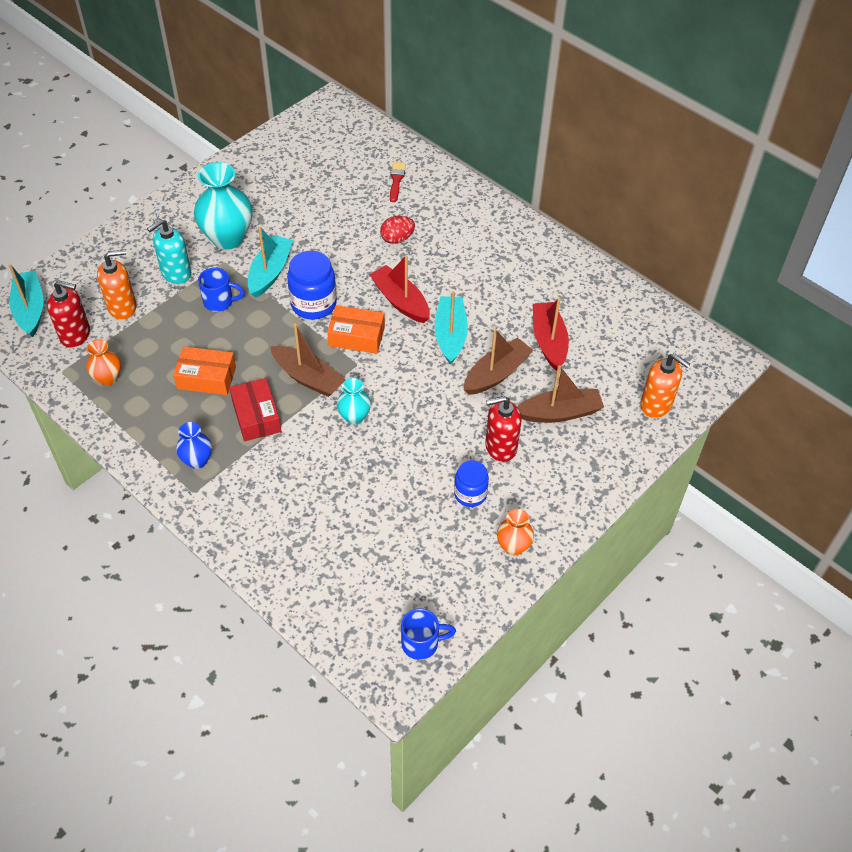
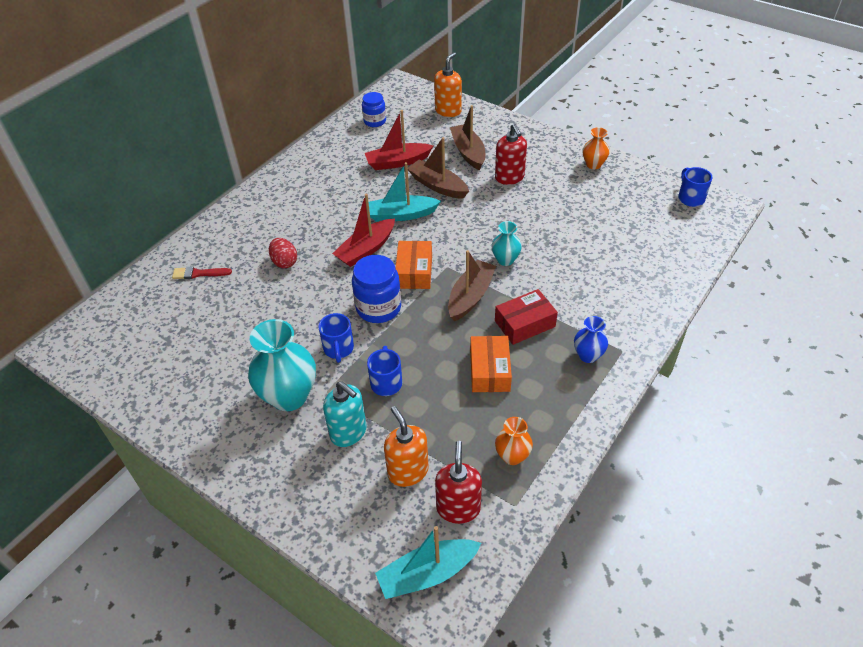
camera: 95 degrees left, 5 degrees down
turquoise boat [248,226,293,298] -> blue mug [318,313,354,363]
blue jar [454,460,489,507] -> blue jar moved to [362,92,386,127]

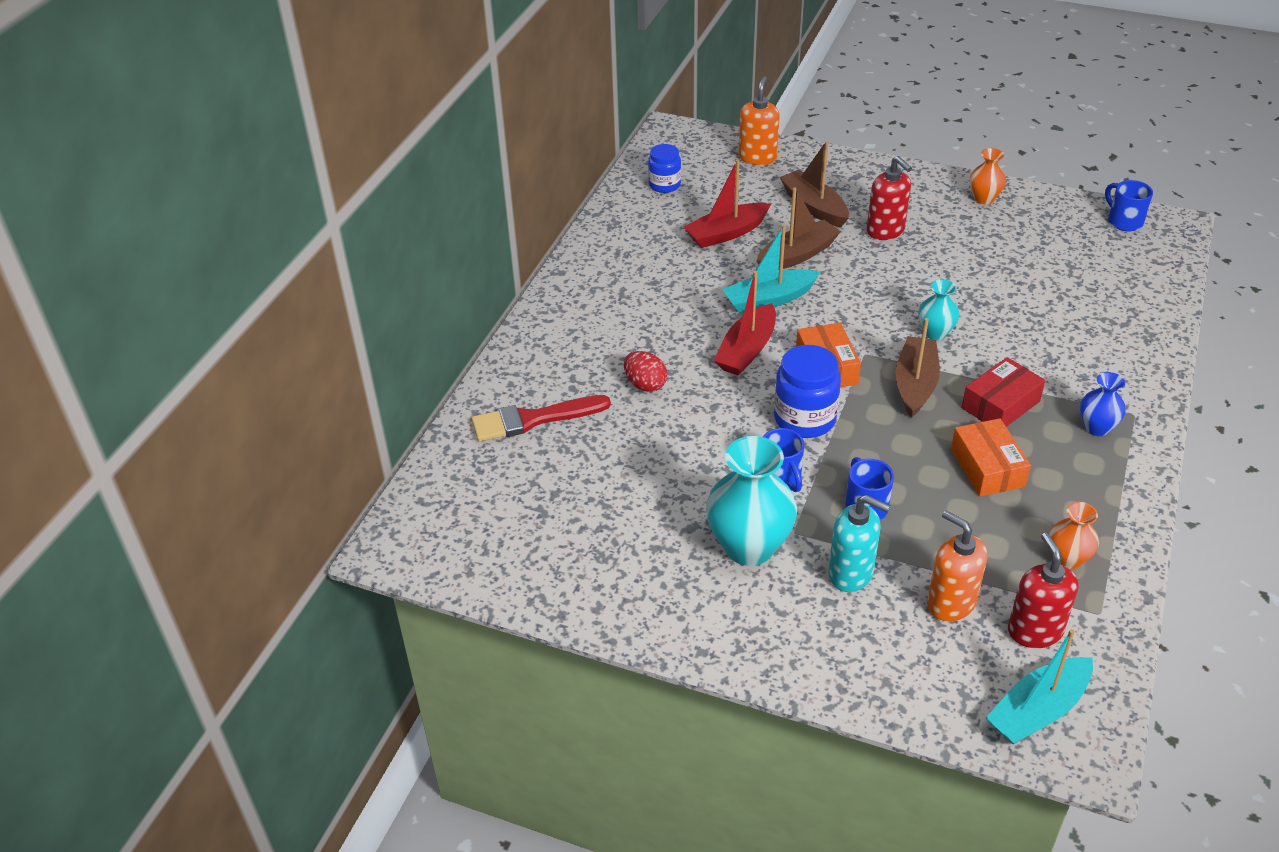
camera: 15 degrees left, 5 degrees down
red brush [172,266,232,279] -> red brush [471,395,611,442], size x1.69
brown boat [408,137,469,199] -> brown boat turned 120 degrees clockwise [757,187,841,269]

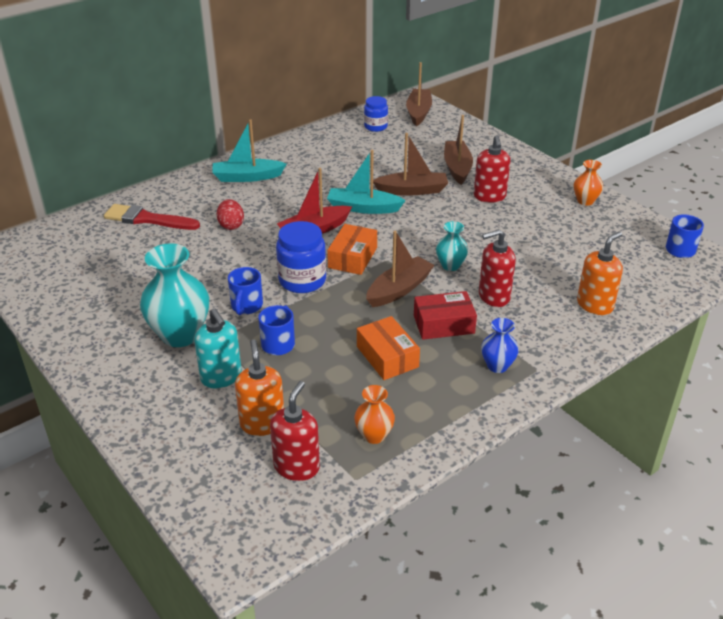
camera: 30 degrees right, 5 degrees down
red boat [683,159,771,248] -> none
orange soap dispenser [739,76,780,165] -> orange soap dispenser moved to [577,232,623,315]
orange box [951,418,1031,496] -> orange box turned 45 degrees counterclockwise [357,316,420,380]
turquoise boat [986,629,1093,745] -> turquoise boat moved to [212,119,286,182]
none -> brown boat [406,62,432,126]
none -> red soap dispenser [479,229,516,307]

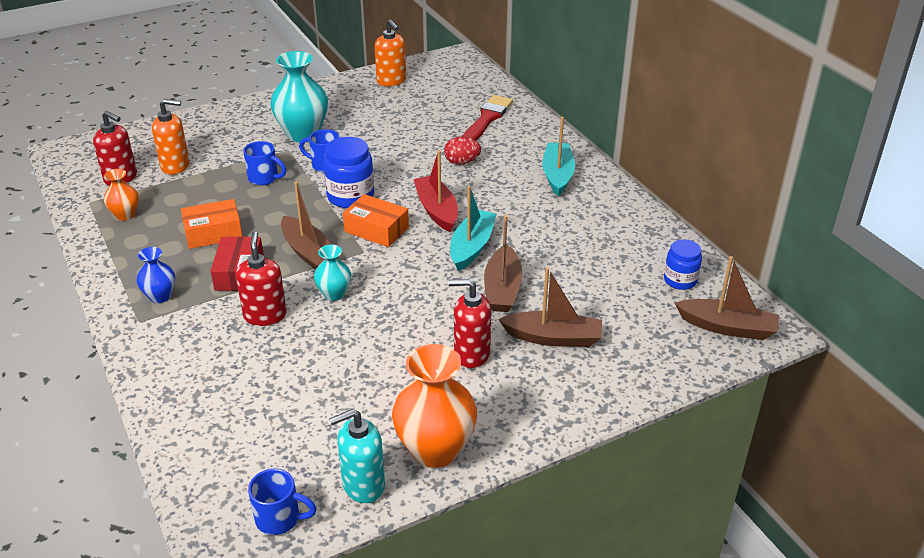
camera: 100 degrees right, 0 degrees up
turquoise soap dispenser [194,308,242,389] -> turquoise soap dispenser moved to [329,409,385,503]
orange vase [574,160,603,206] -> orange vase [392,344,477,468], size x1.89
orange soap dispenser [577,232,623,315] -> orange soap dispenser moved to [374,20,406,87]

